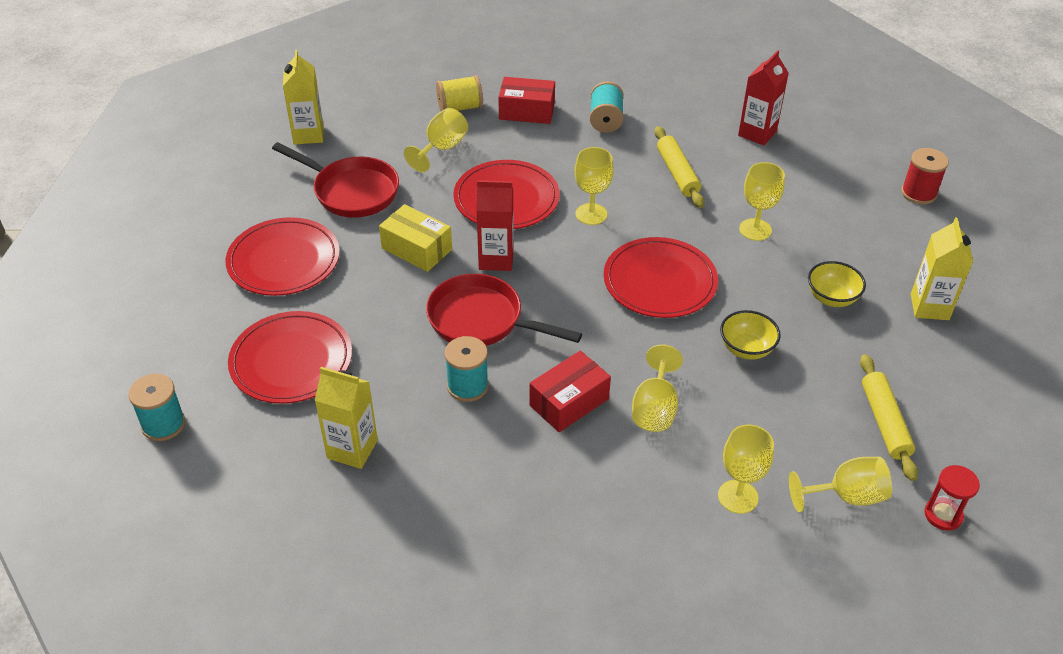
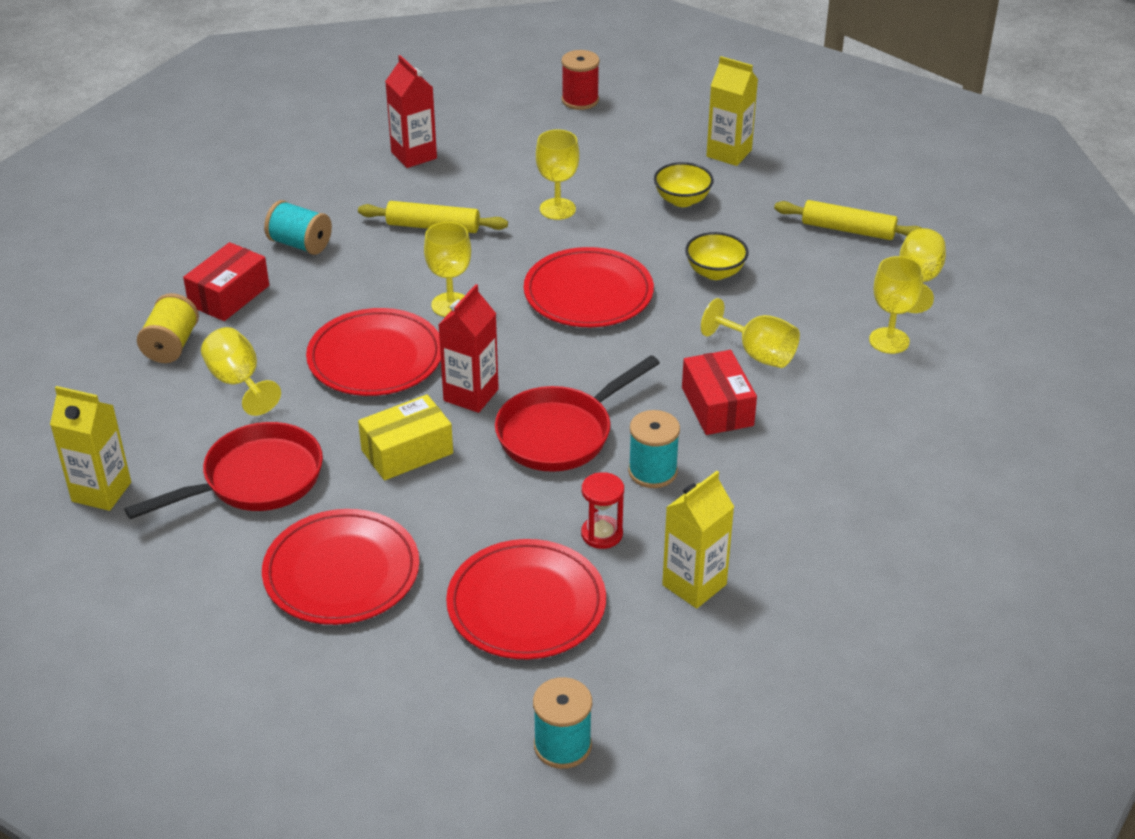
camera: 65 degrees left, 5 degrees down
red hourglass [924,465,980,531] -> red hourglass moved to [581,472,624,549]

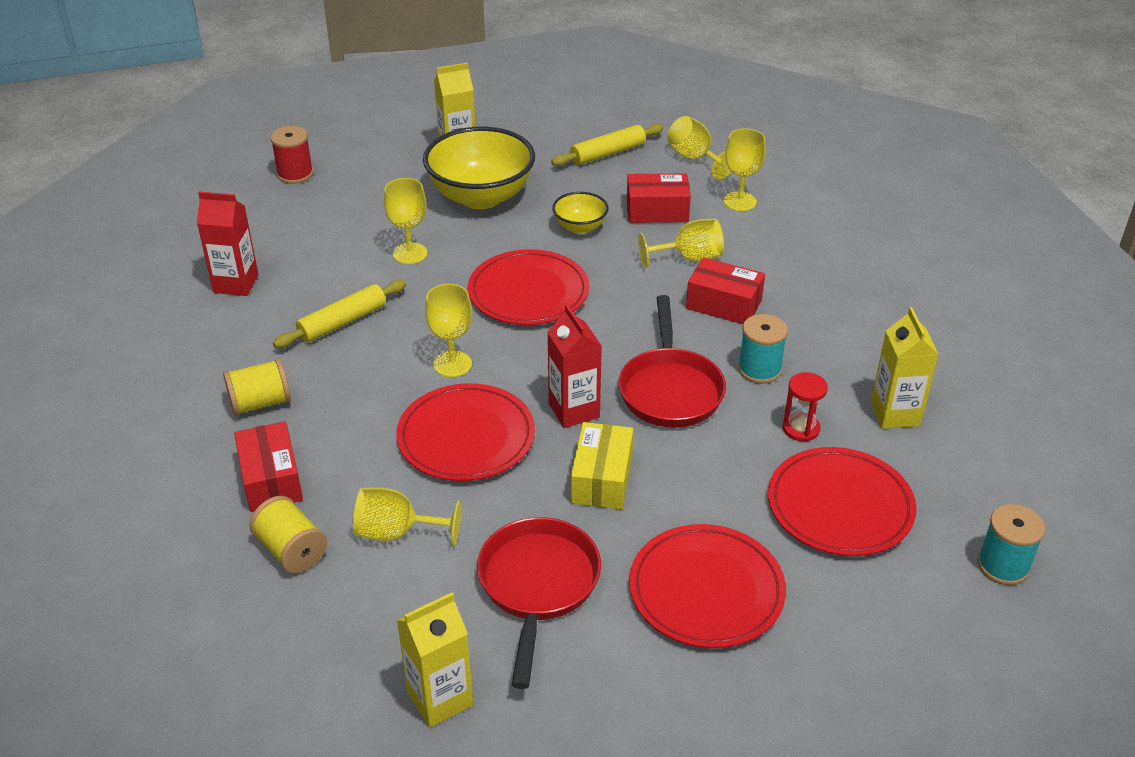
camera: 50 degrees left, 0 degrees up
turquoise spool [264,200,332,255] -> yellow spool [223,358,291,416]
yellow bowl [654,162,714,207] -> yellow bowl [423,127,535,209], size x2.03
none -> red box [627,173,691,223]

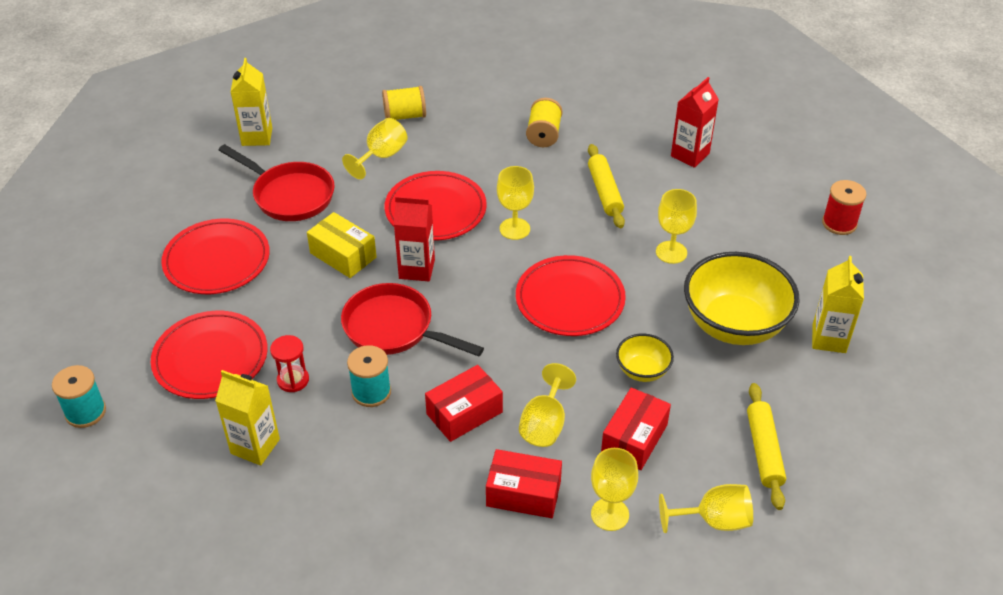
camera: 120 degrees right, 5 degrees up
red box [234,421,303,512] -> red box moved to [486,449,562,518]

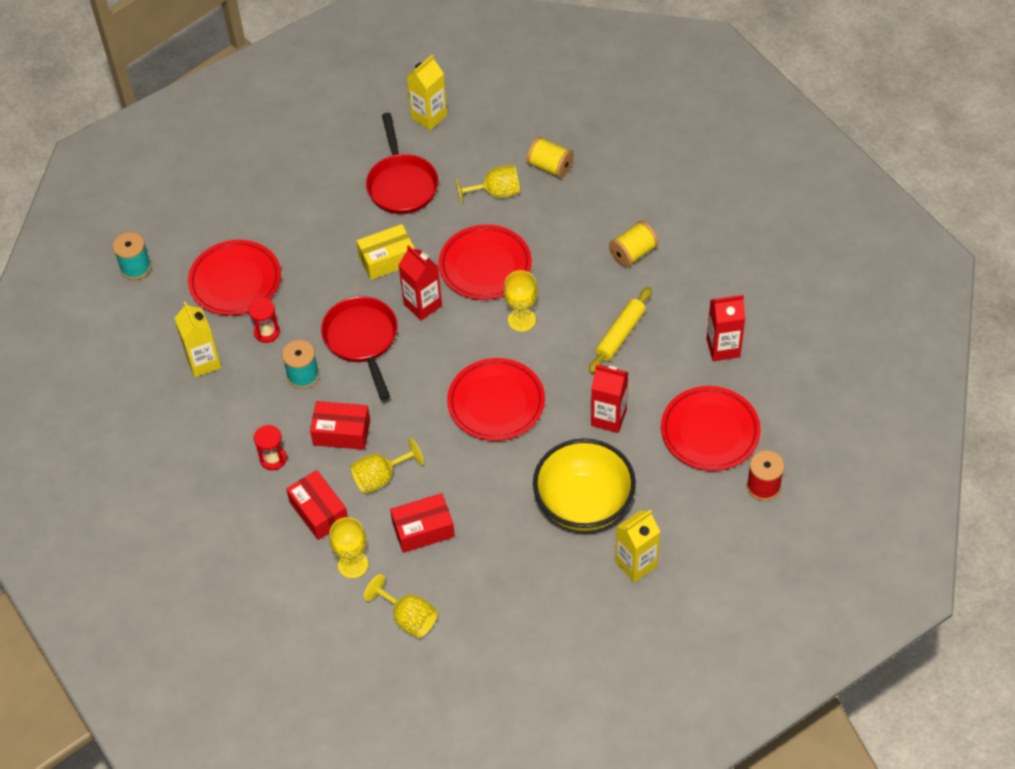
camera: 45 degrees right, 10 degrees up
red plate [161,219,270,294] -> red plate moved to [661,386,761,471]
yellow box [307,212,377,278] -> yellow box turned 75 degrees clockwise [357,224,415,280]
yellow bowl [616,334,674,382] -> none
yellow goblet [656,189,697,264] -> red carton [591,365,628,433]
yellow rolling pin [747,383,786,510] -> none
none -> red hourglass [254,425,287,470]

